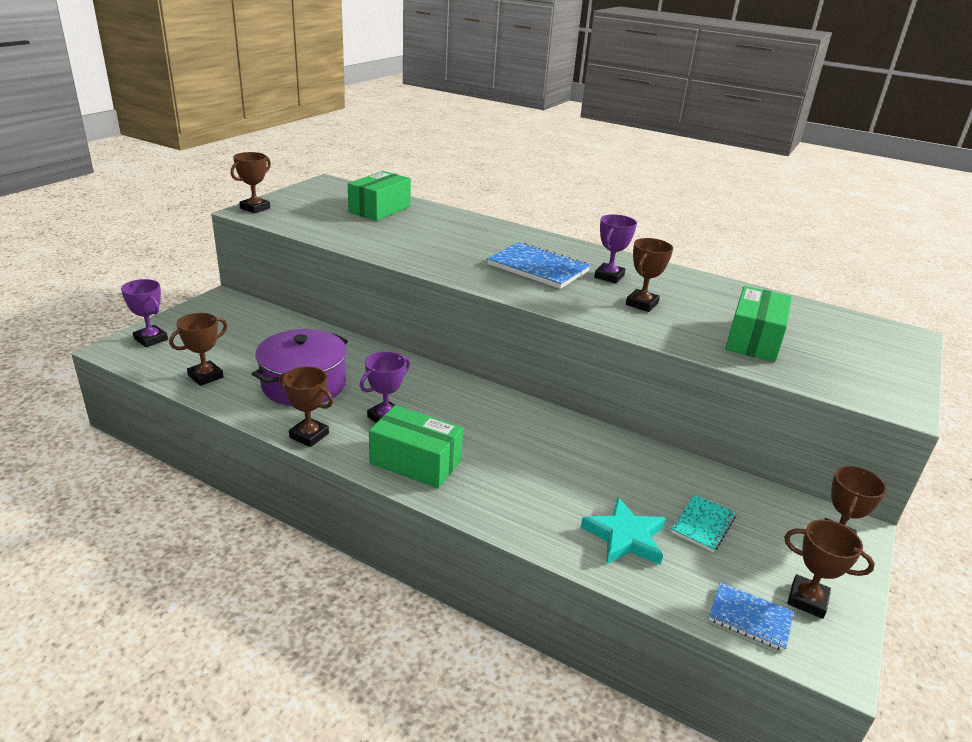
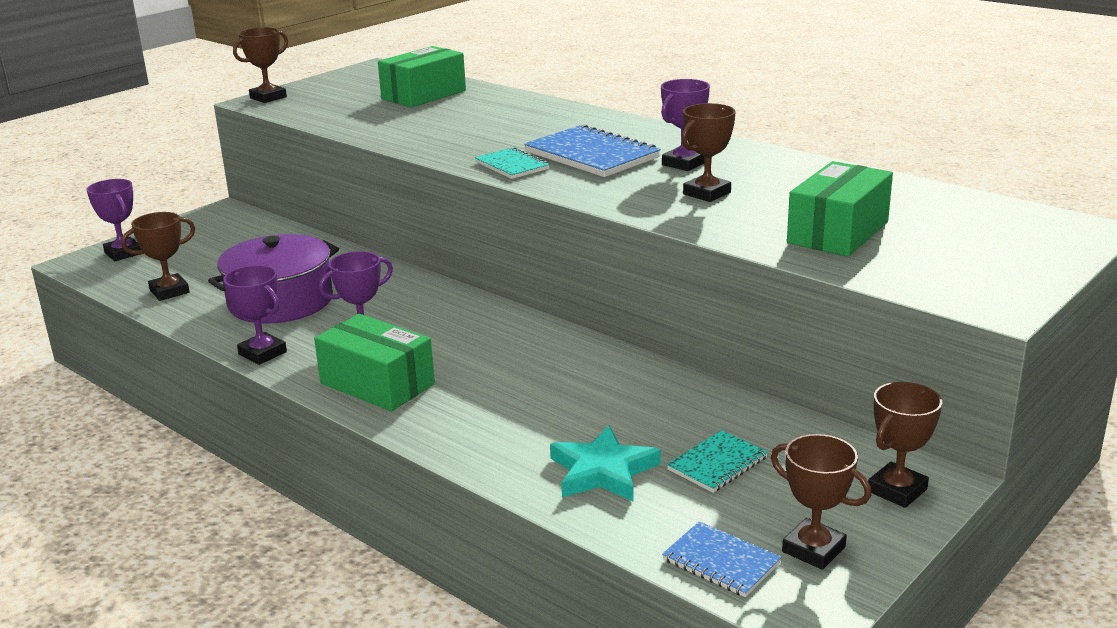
camera: 15 degrees right, 5 degrees down
brown trophy [280,366,333,447] -> purple trophy [223,265,287,365]
none -> turquoise notebook [475,147,550,179]

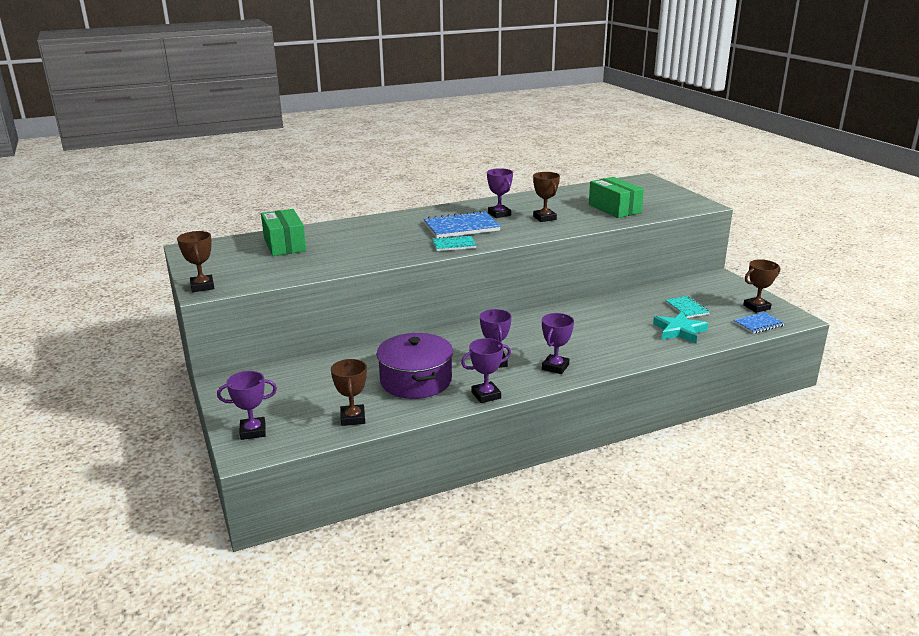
camera: 65 degrees left, 0 degrees up
green box [314,314,435,411] -> purple trophy [542,313,574,374]
brown trophy [868,382,942,508] -> none

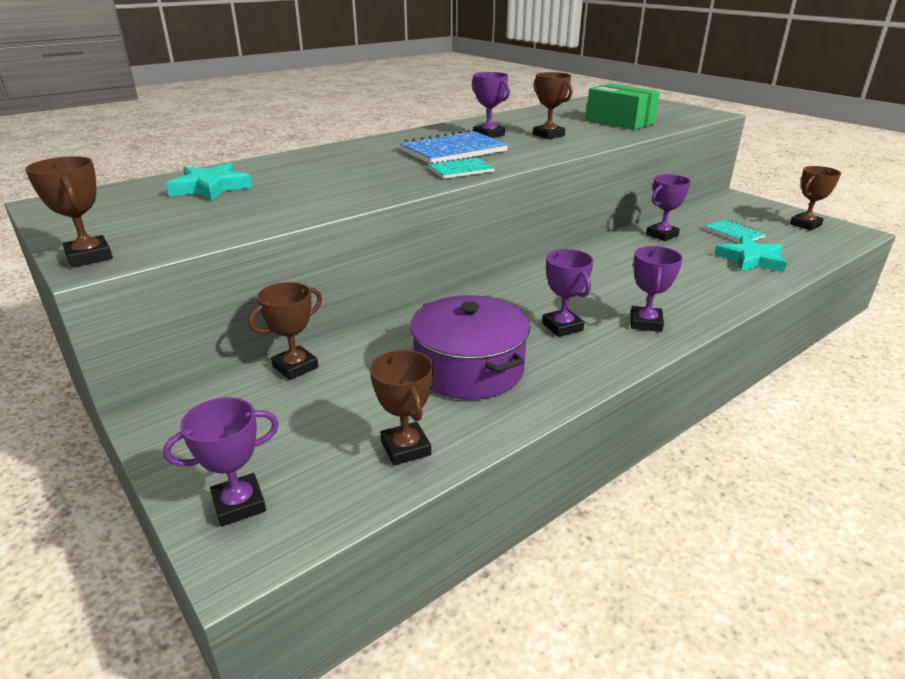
camera: 15 degrees left, 5 degrees up
green box [261,209,306,256] -> turquoise star [166,163,252,201]
purple trophy [461,338,511,403] -> purple trophy moved to [646,174,691,241]
blue notebook [734,312,785,334] -> none
none -> brown trophy [249,282,322,380]

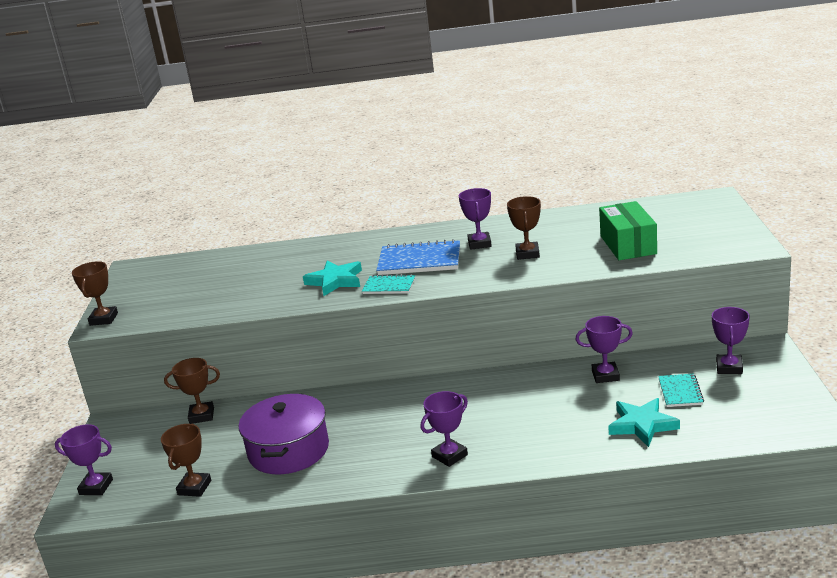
camera: 40 degrees right, 5 degrees down
turquoise star [166,163,252,201] -> turquoise star moved to [303,261,362,296]
purple trophy [542,249,594,337] -> purple trophy moved to [712,307,750,374]
brown trophy [790,166,841,230] -> none

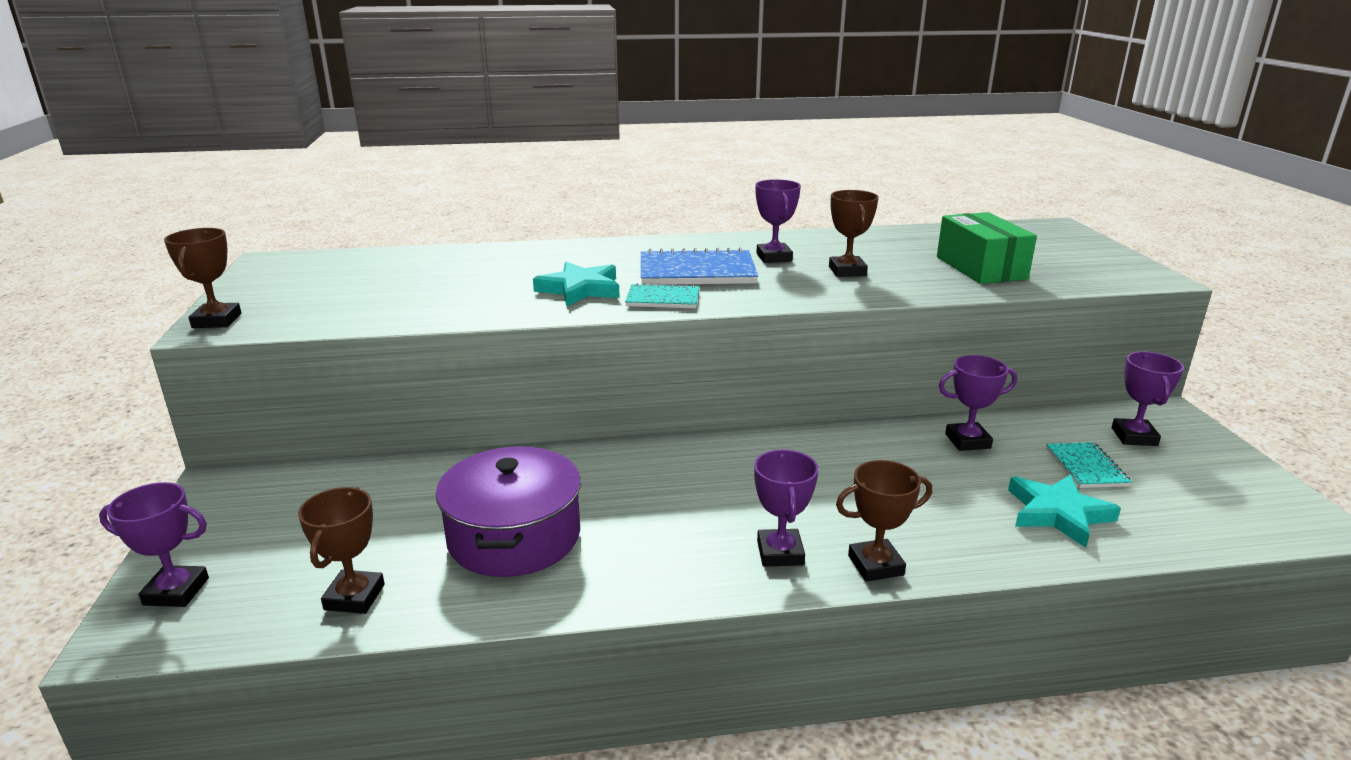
camera: 10 degrees left, 0 degrees up
brown trophy [164,358,220,424] -> brown trophy moved to [836,460,932,582]
purple trophy [421,391,468,467] -> purple trophy turned 45 degrees counterclockwise [754,450,819,567]

